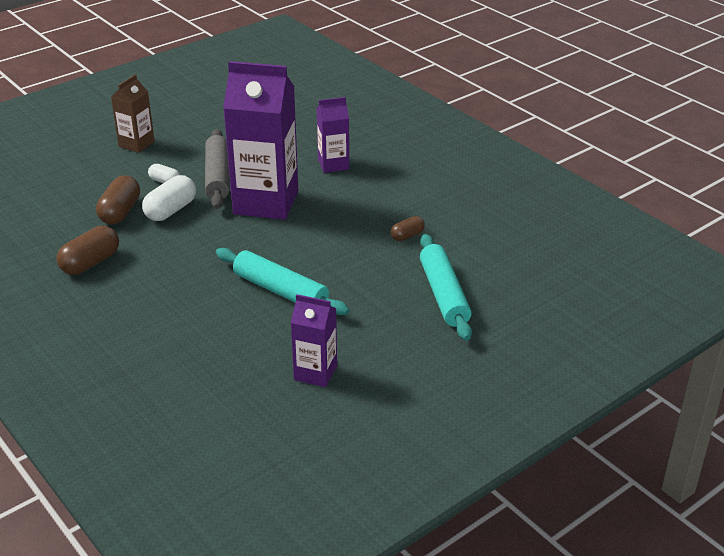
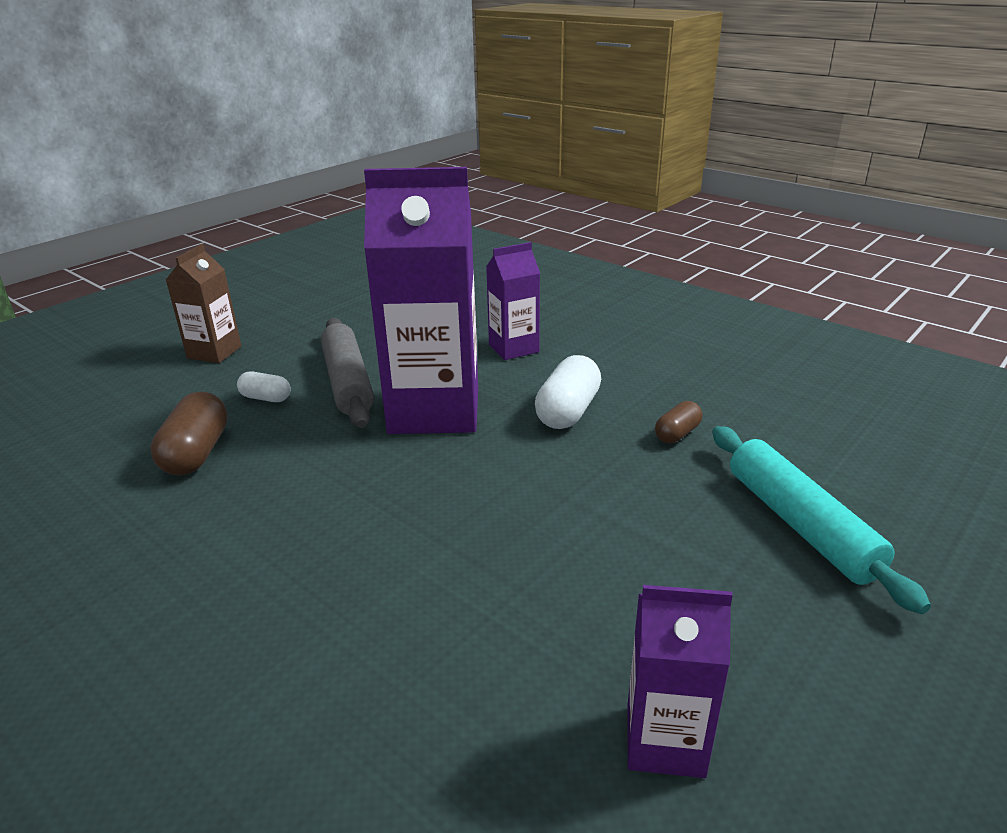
camera: 10 degrees left, 5 degrees down
brown capsule [56,226,119,275] -> none
white capsule [142,175,196,221] -> white capsule moved to [535,355,601,429]
turquoise rolling pin [216,248,350,315] -> none

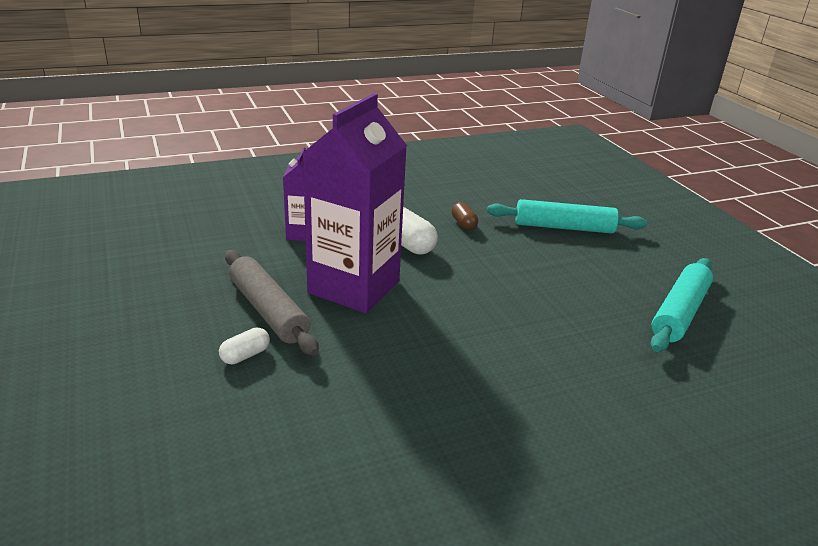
camera: 65 degrees left, 0 degrees up
brown capsule [150,391,228,476] -> none
brown carton [166,244,241,363] -> none
grey rolling pin [321,318,374,428] -> grey rolling pin turned 45 degrees clockwise [225,250,319,356]
purple carton [627,585,733,778] -> turquoise rolling pin [651,258,713,352]

